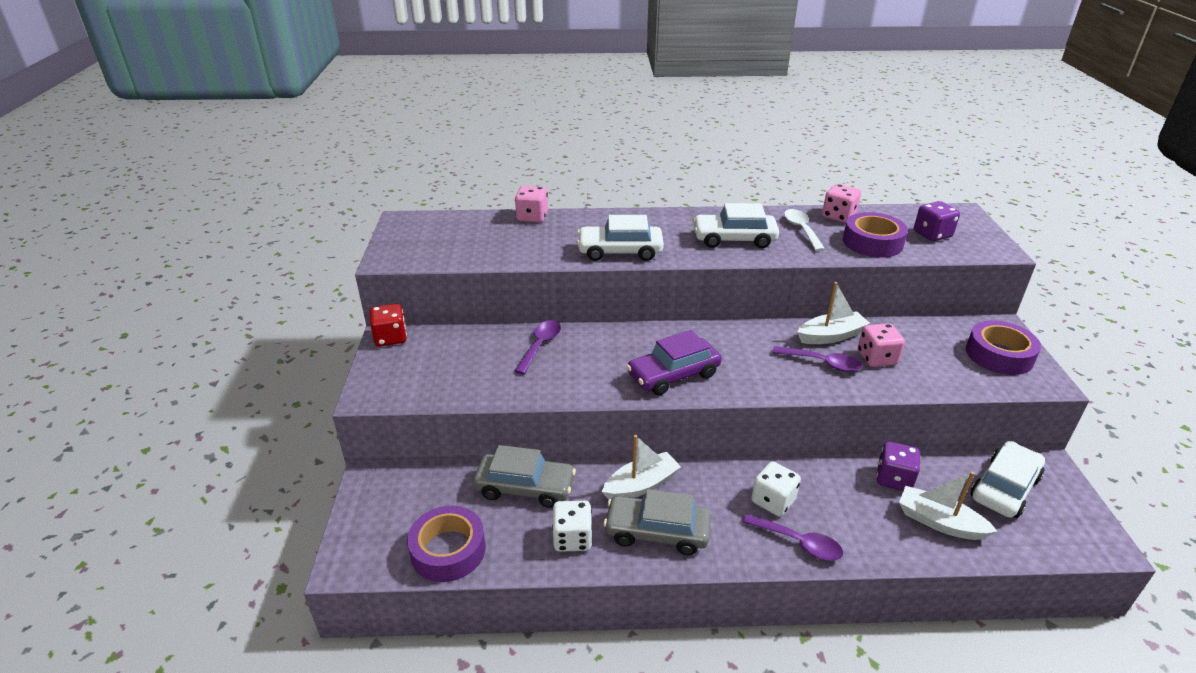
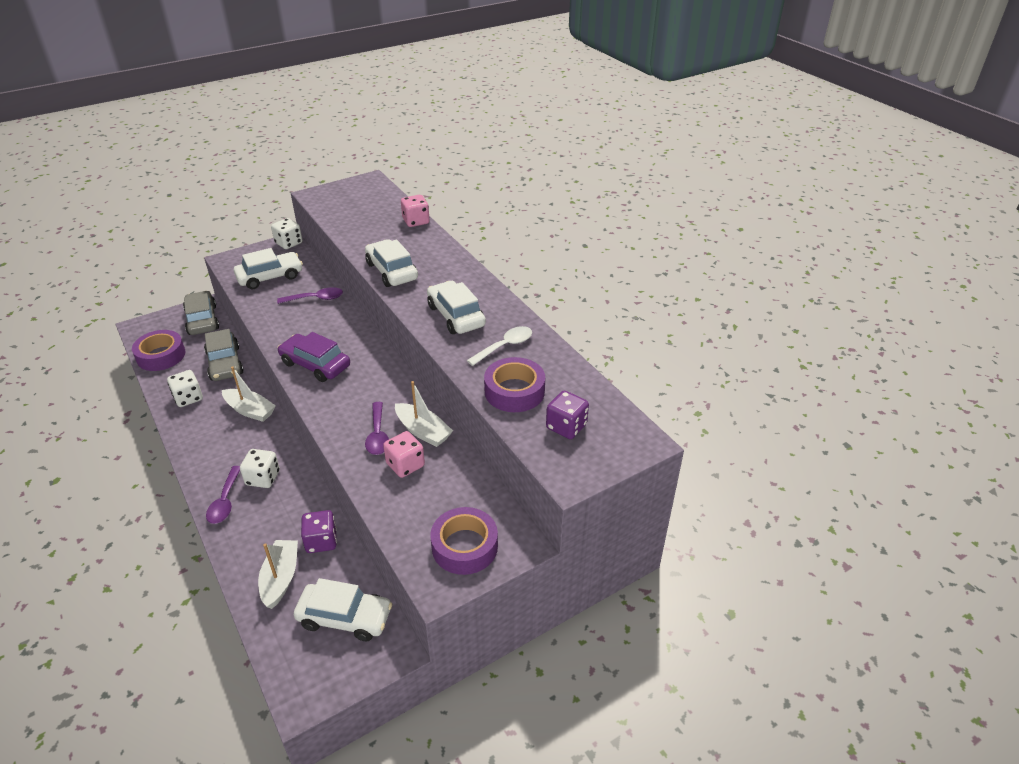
camera: 60 degrees right, 5 degrees up
red dice [370,304,407,347] -> white dice [271,218,302,249]
grey car [603,489,711,555] -> grey car moved to [183,291,219,335]
pink dice [822,184,861,223] -> none
none -> white car [234,248,303,289]

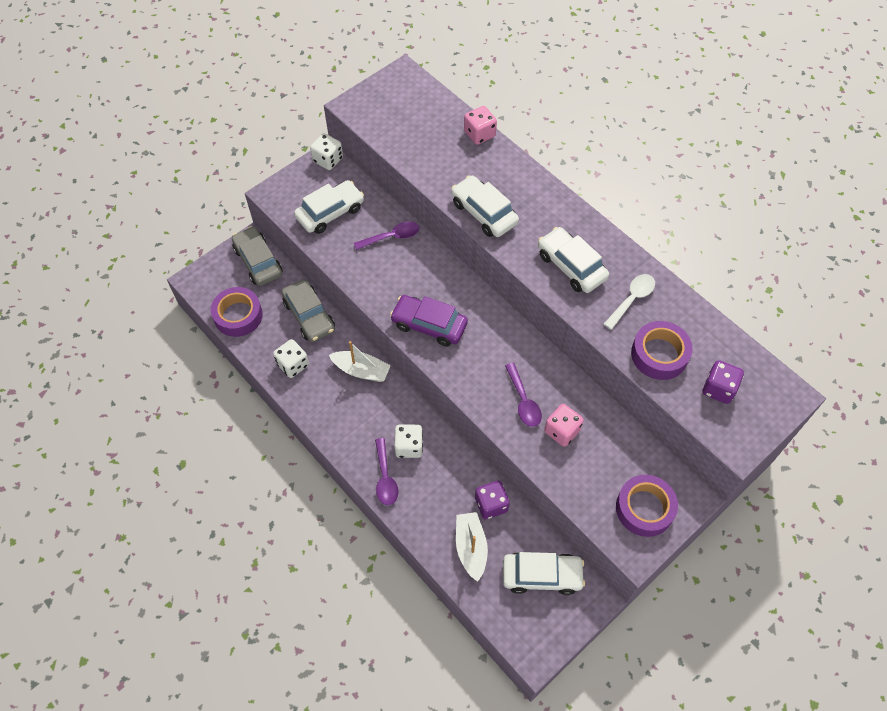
camera: 10 degrees left, 20 degrees up
white boat [395,381,453,447] -> none

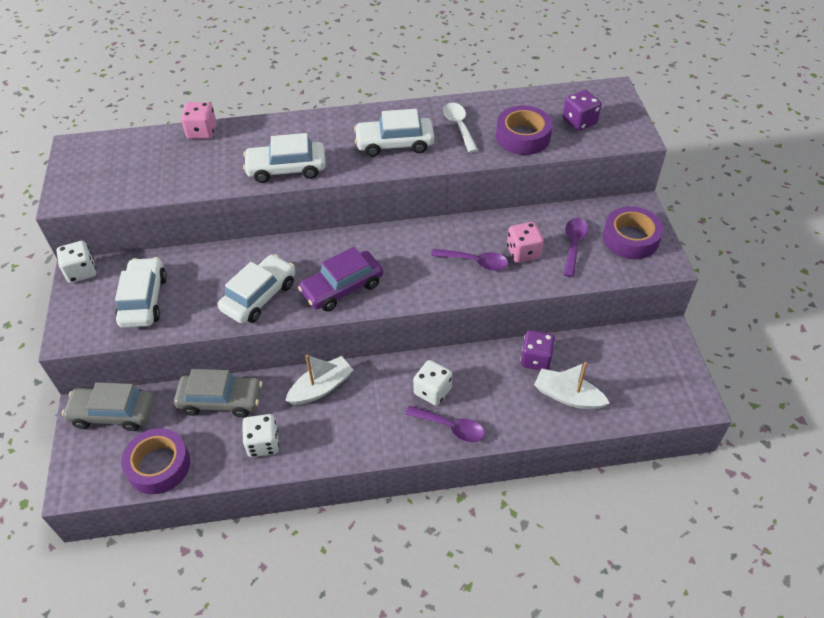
camera: 55 degrees left, 10 degrees down
purple spoon [354,221,419,250] -> purple spoon moved to [564,218,588,277]
white car [503,552,585,595] -> white car moved to [218,254,295,323]

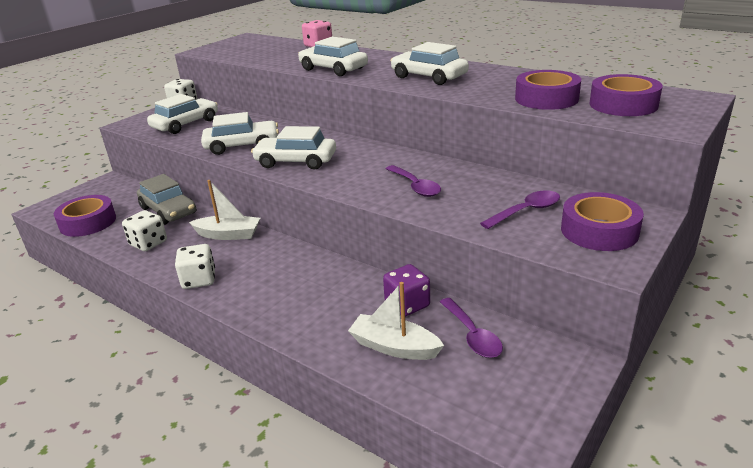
camera: 45 degrees right, 20 degrees down
grey car [62,382,154,431] -> none
purple car [298,247,383,311] -> white car [251,126,336,169]
purple spoon [405,406,485,442] -> purple spoon moved to [440,298,503,358]
white dice [413,360,452,406] -> white dice moved to [175,244,215,289]
white spoon [443,103,478,153] -> none
pink dice [507,222,544,263] -> none
white boat [534,362,610,410] -> white boat turned 45 degrees counterclockwise [348,282,444,360]
purple dice [563,90,601,131] -> purple tape [590,74,663,116]

